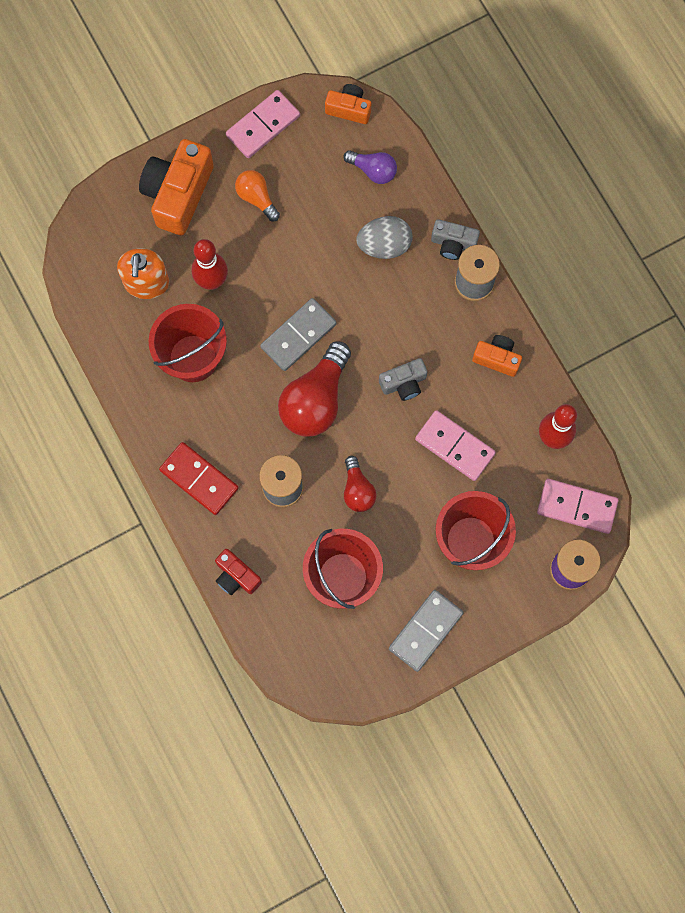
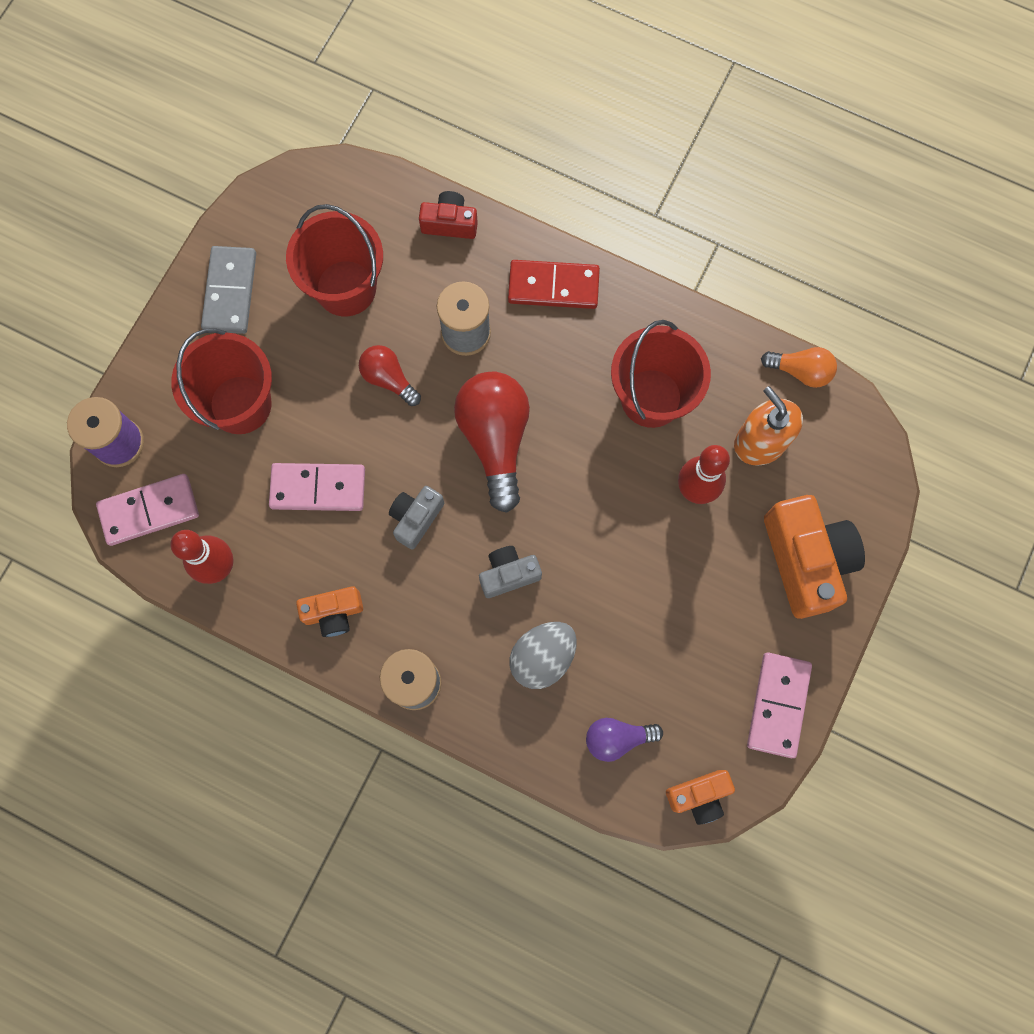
camera: 145 degrees right, 0 degrees up
orange light bulb [235,170,280,221] -> orange light bulb moved to [761,347,837,388]
grey domino [260,298,336,371] -> none
grey camera [431,219,480,260] -> grey camera moved to [479,546,542,598]

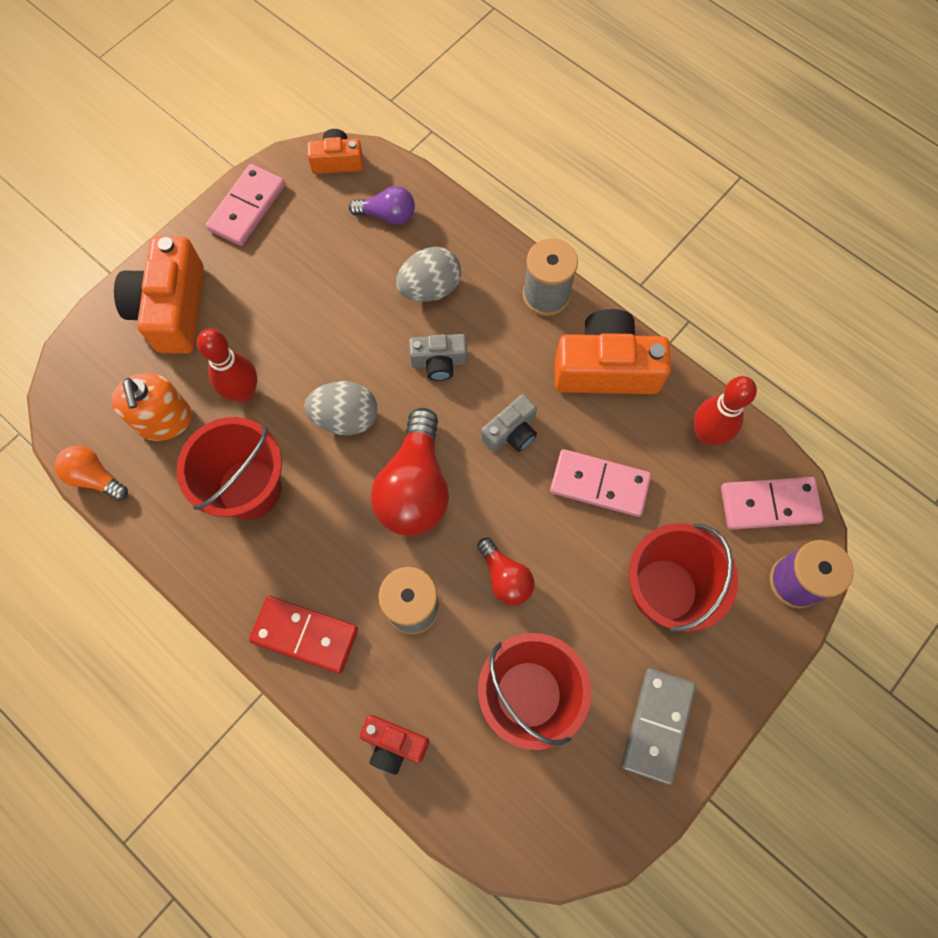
camera: 165 degrees left, 5 degrees down
orange camera [296,586,363,637] -> orange camera [555,309,671,394], size x1.86
none -> grey egg [304,381,378,435]

